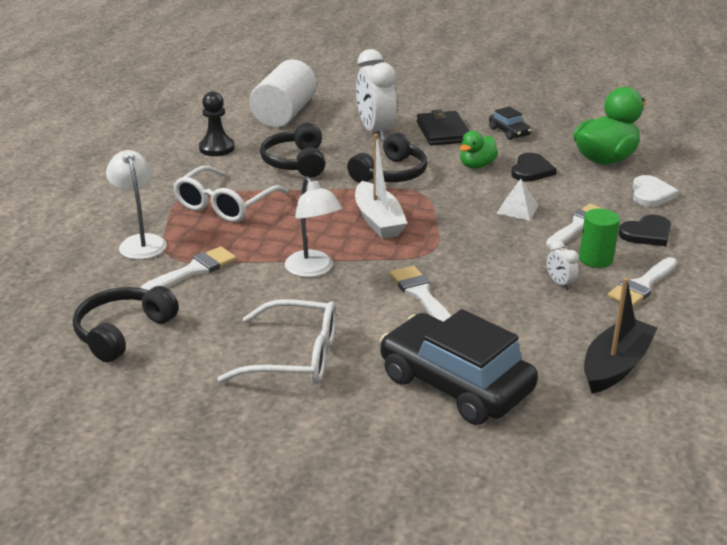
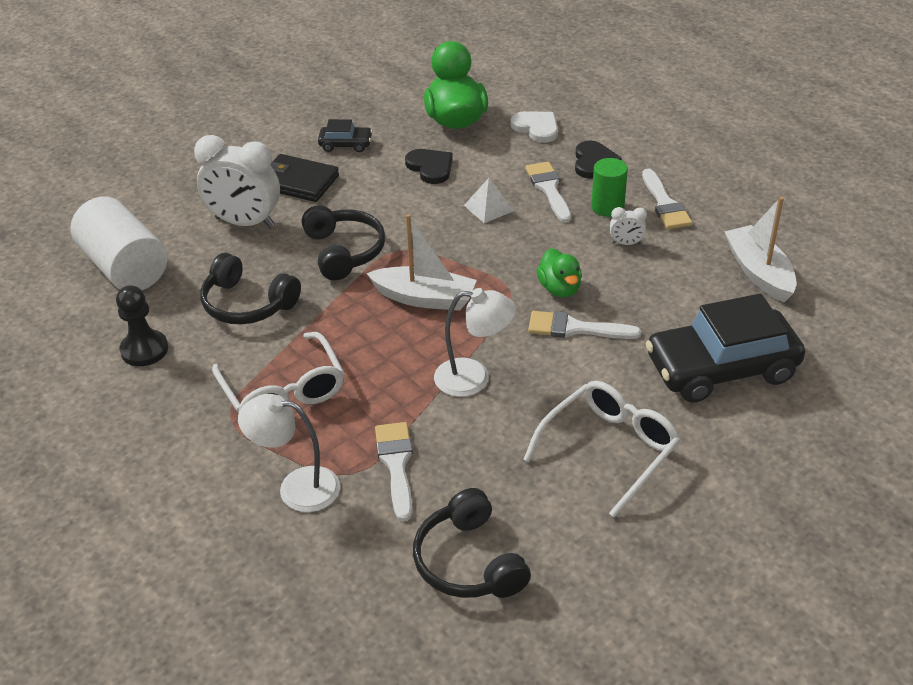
camera: 55 degrees left, 10 degrees up
green duck [460,131,498,169] -> green duck moved to [536,248,582,297]
black boat [584,278,658,394] -> white boat [724,197,797,302]

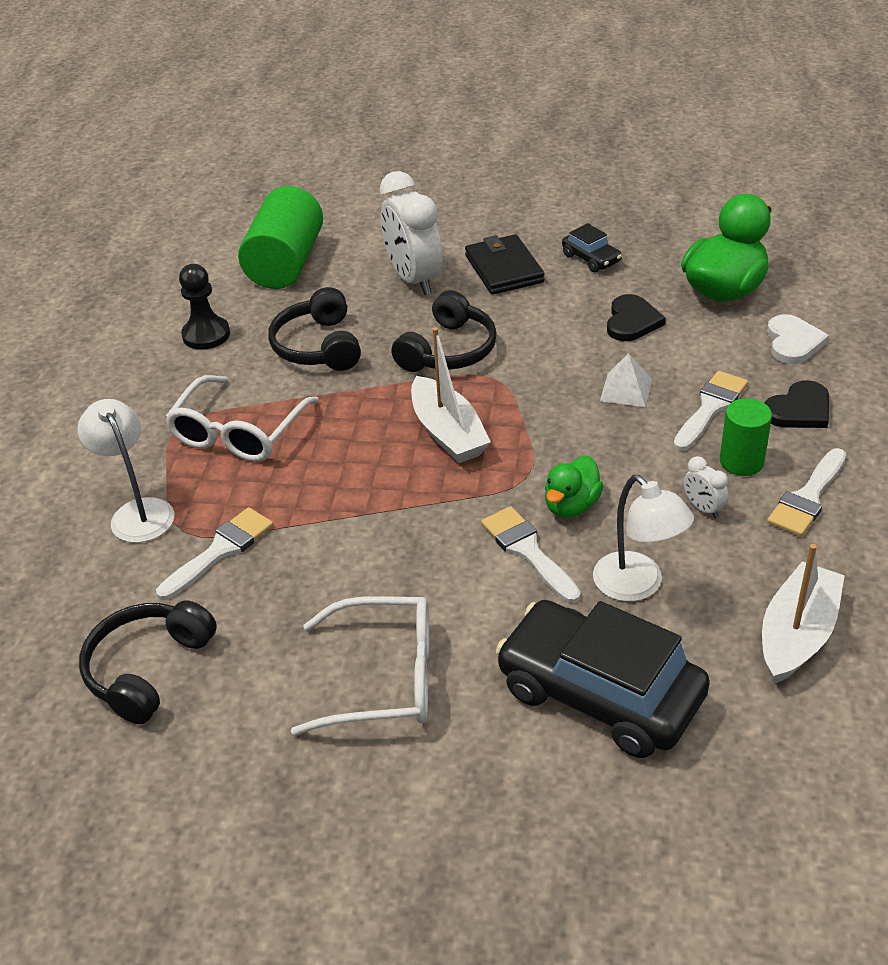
camera: 50 degrees right, 0 degrees up
white cylinder [70,197,167,290] -> green cylinder [238,186,323,289]
white lamp [434,288,516,397] -> white lamp moved to [593,475,694,602]

